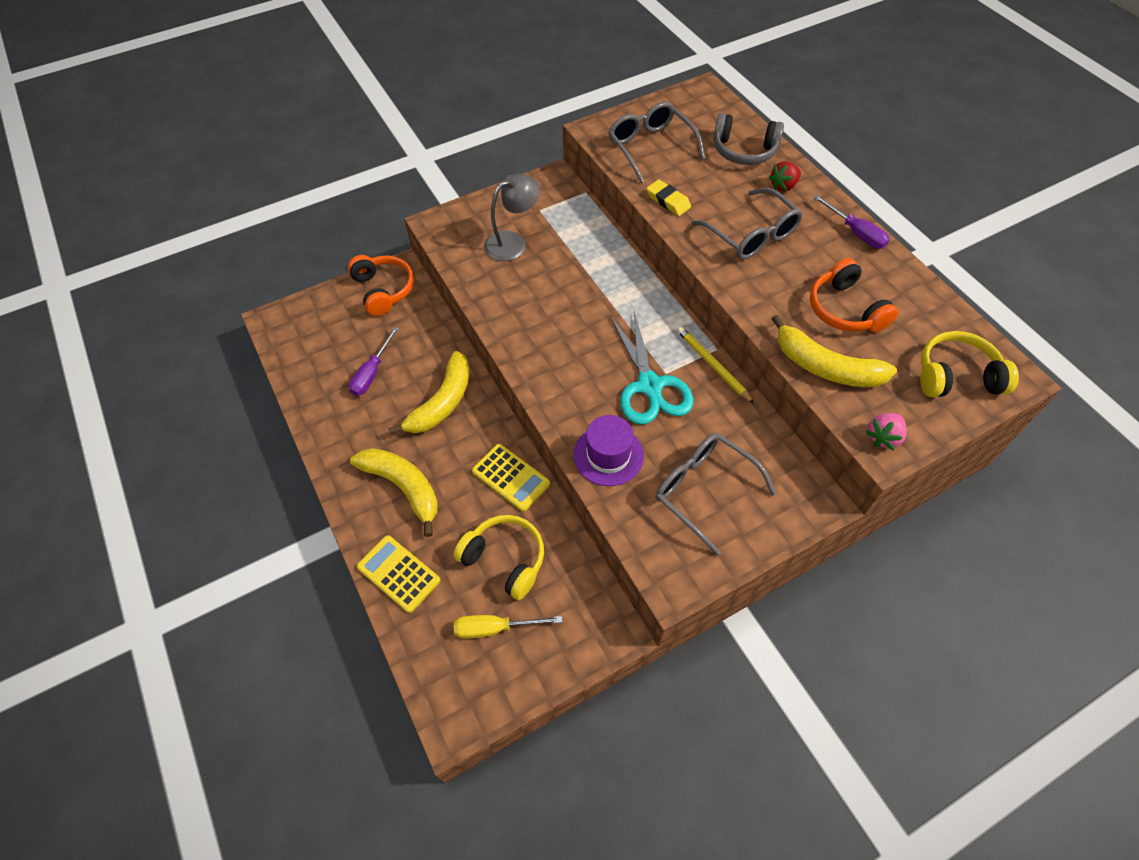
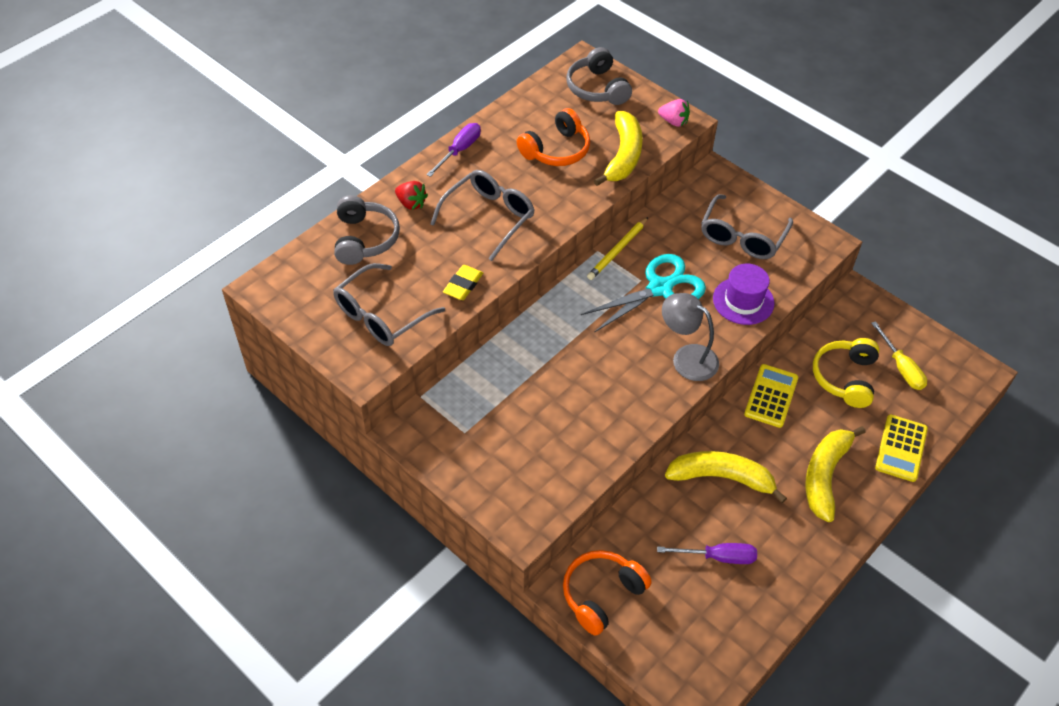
camera: 110 degrees left, 5 degrees down
grey lamp [484,173,540,261] -> grey lamp moved to [662,293,719,381]
yellow headphones [920,331,1019,397] -> grey headphones [566,47,632,105]

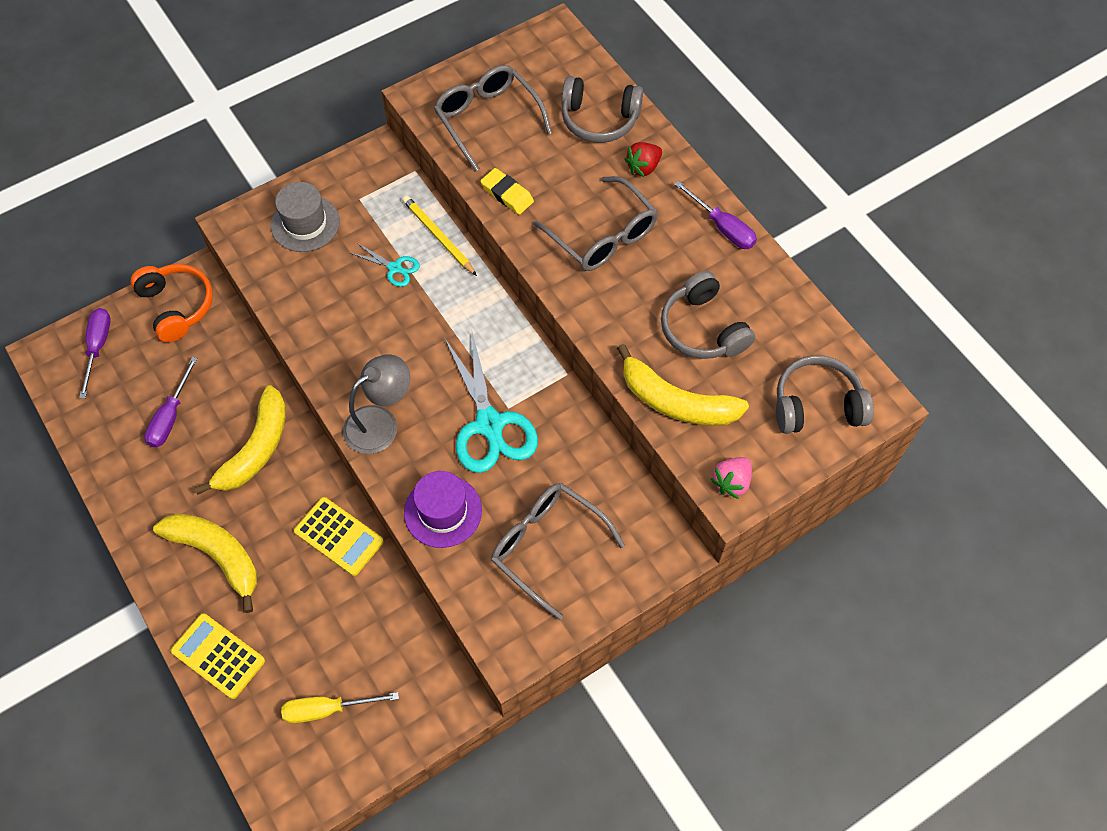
camera: 105 degrees right, 10 degrees up
orange headphones [517,108,590,166] -> grey headphones [661,271,755,359]
yellow pencil [587,217,648,280] -> yellow pencil moved to [402,195,477,276]
yellow headphones [813,338,879,408] -> none
none -> purple screwdriver [79,308,111,399]
none -> grey hat [271,182,340,252]
none -> turquoise scissors [350,243,420,287]

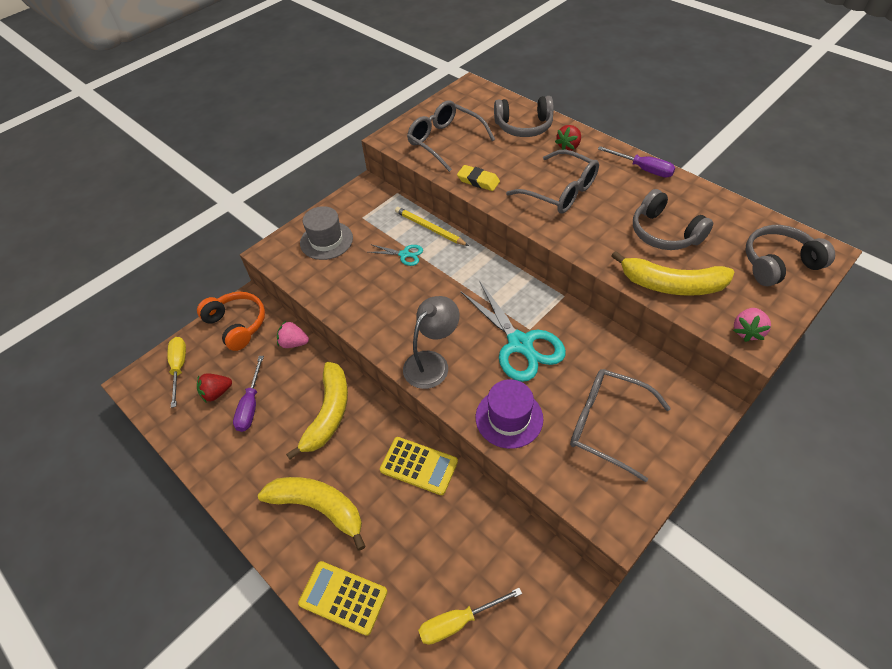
camera: 10 degrees left, 10 degrees down
purple screwdriver [79,308,111,399] -> yellow screwdriver [167,337,186,408]
none -> red strawberry [197,373,232,402]
none -> pink strawberry [277,321,309,348]

